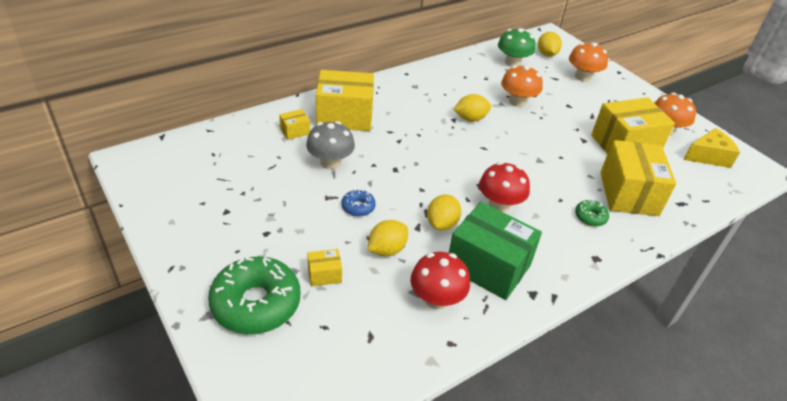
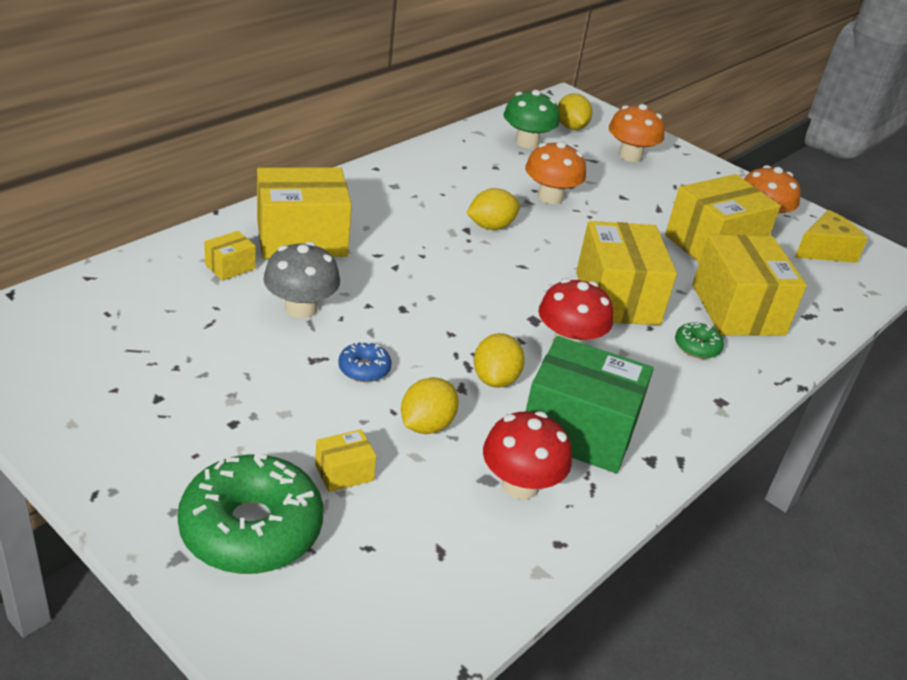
camera: 15 degrees left, 5 degrees down
none -> yellow box [576,221,677,325]

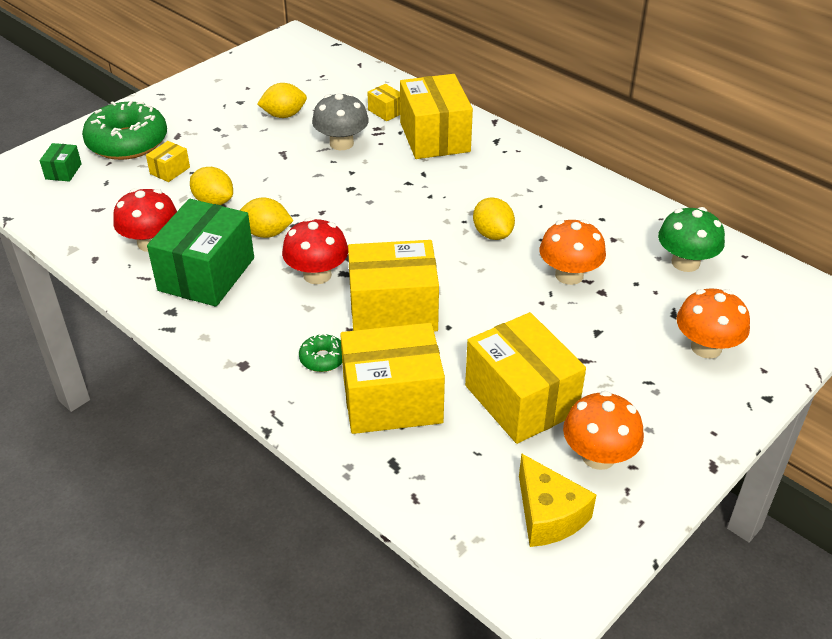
camera: 95 degrees right, 5 degrees up
yellow box [315,429,377,492] -> yellow box turned 60 degrees clockwise [146,141,190,182]
blue donut [338,341,392,382] -> none
yellow lemon [558,93,592,130] -> yellow lemon moved to [257,83,307,118]
none -> green box [40,143,82,182]

